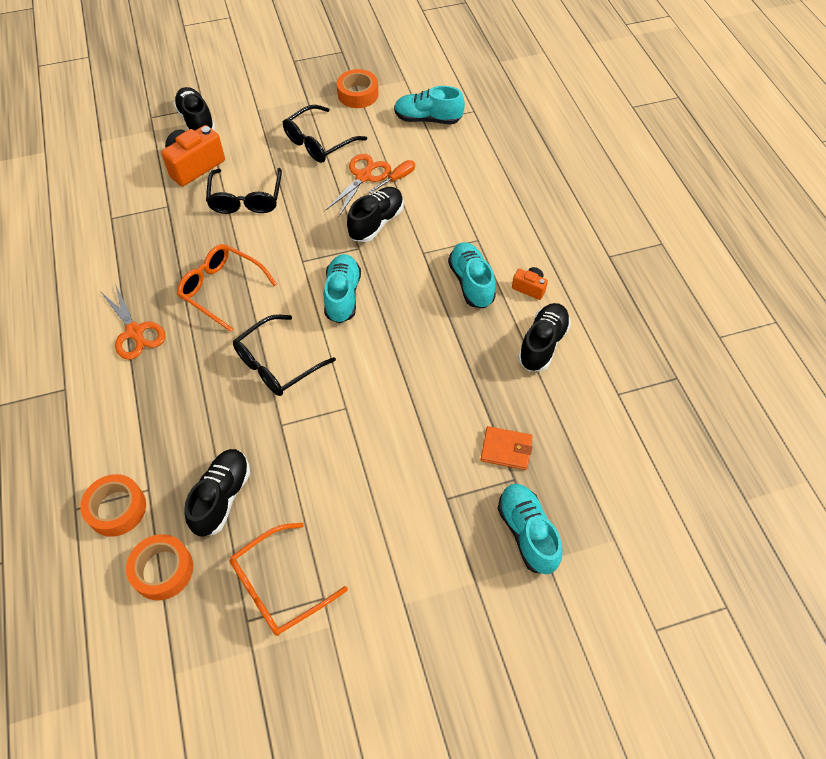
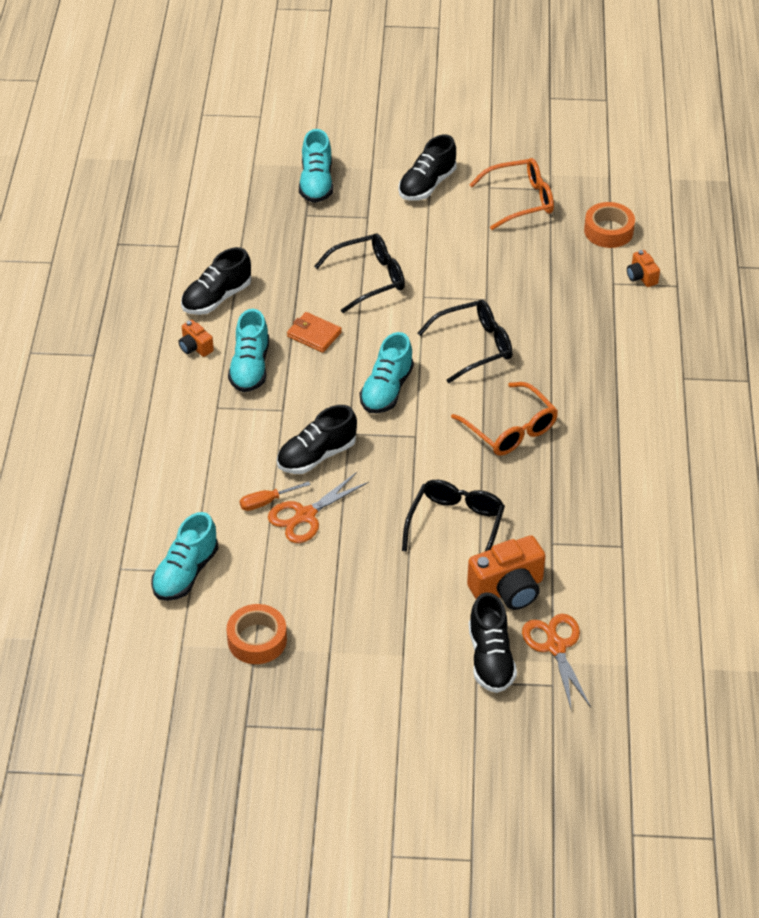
camera: 160 degrees left, 10 degrees down
orange tape [80,474,146,537] -> orange camera [627,250,660,287]
orange scissors [100,284,165,360] -> orange scissors moved to [522,614,591,711]
black shoe [185,449,250,537] -> black shoe moved to [398,135,457,201]
black glasses [283,105,367,163] -> black glasses moved to [314,234,405,313]
turquoise shoe [394,86,465,124] -> turquoise shoe turned 90 degrees clockwise [151,512,218,601]
orange wallet [480,426,533,470] -> orange wallet moved to [287,312,342,353]

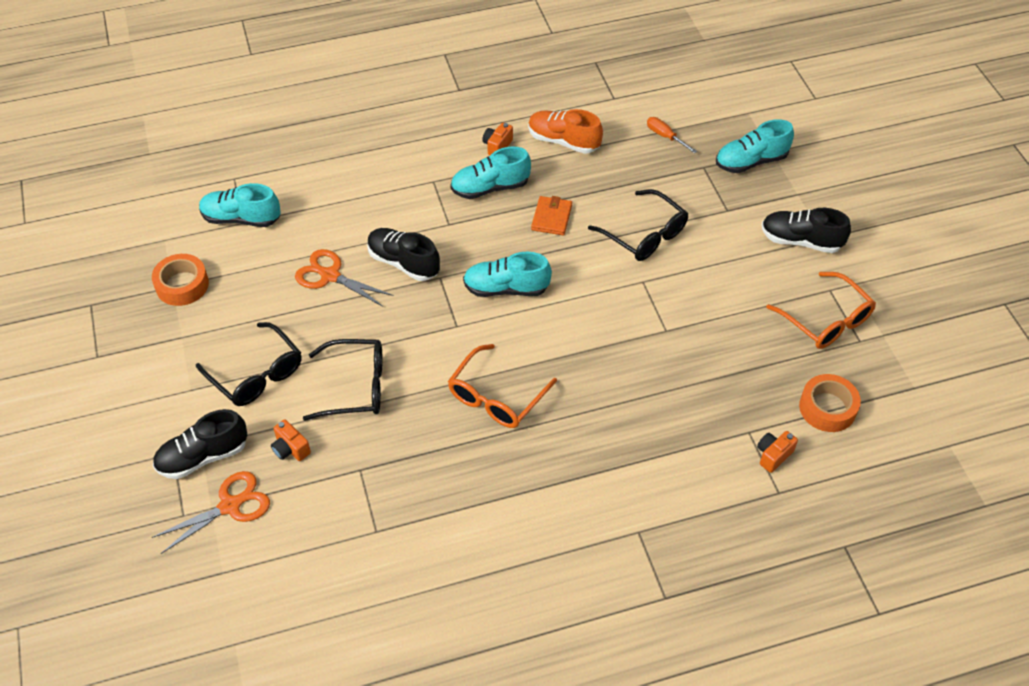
camera: 70 degrees right, 5 degrees up
black shoe [181,247,251,315] -> orange shoe [528,109,603,154]
orange screwdriver [240,481,311,511] -> orange screwdriver moved to [647,117,697,153]
black glasses [418,300,513,383] -> black glasses moved to [196,322,302,406]
orange camera [467,535,545,610] -> orange camera [271,419,311,461], size x0.52

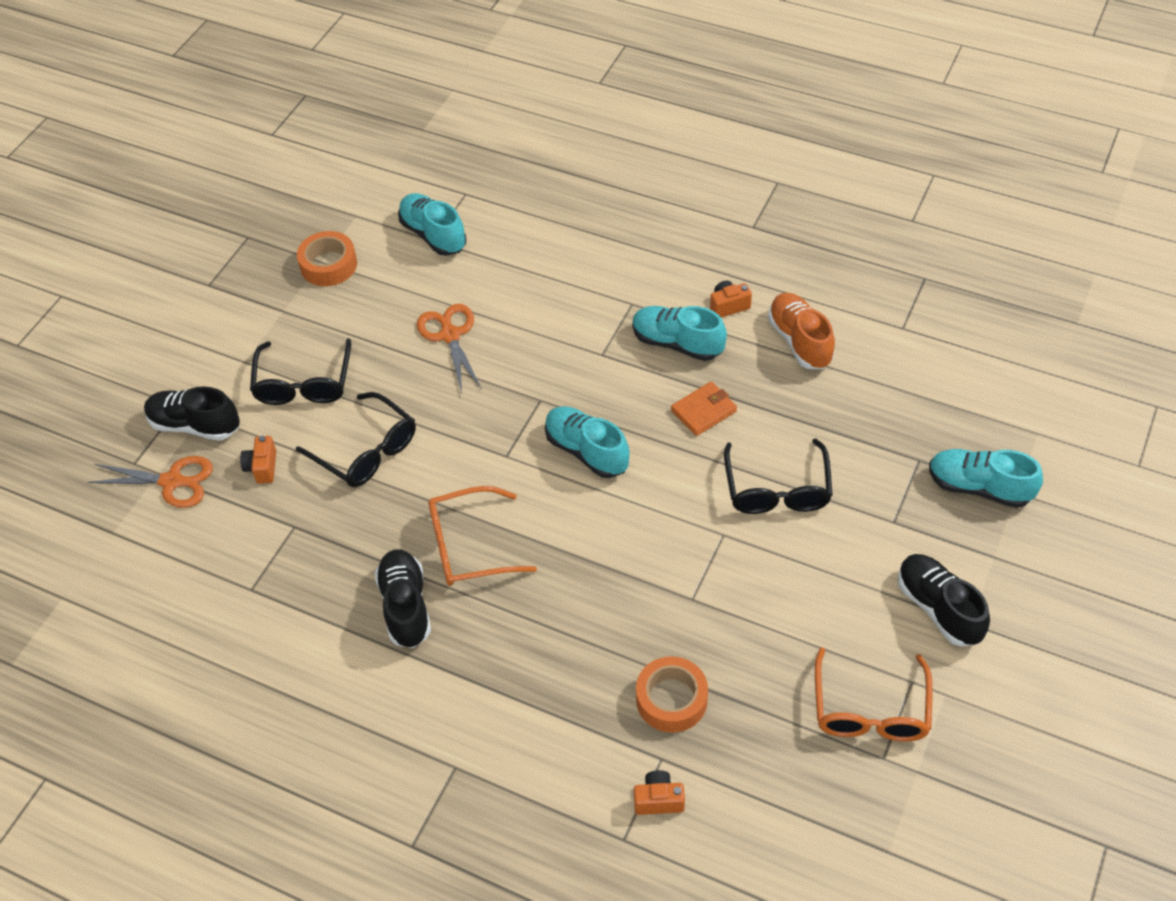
camera: 45 degrees right, 0 degrees up
black shoe [367,228,440,281] -> black shoe moved to [375,549,431,648]
orange screwdriver [647,117,697,153] -> none
orange tape [799,374,861,432] -> orange tape moved to [636,656,708,733]

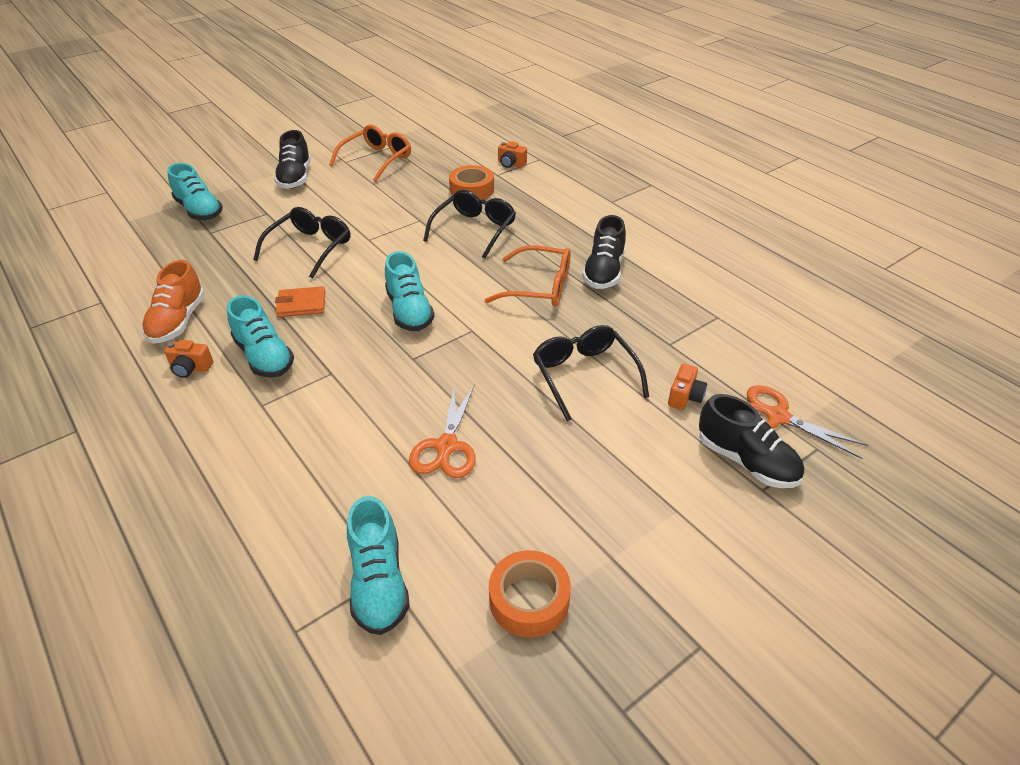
camera: 155 degrees left, 10 degrees down
black glasses [250,338,351,405] -> black glasses moved to [423,190,516,258]

